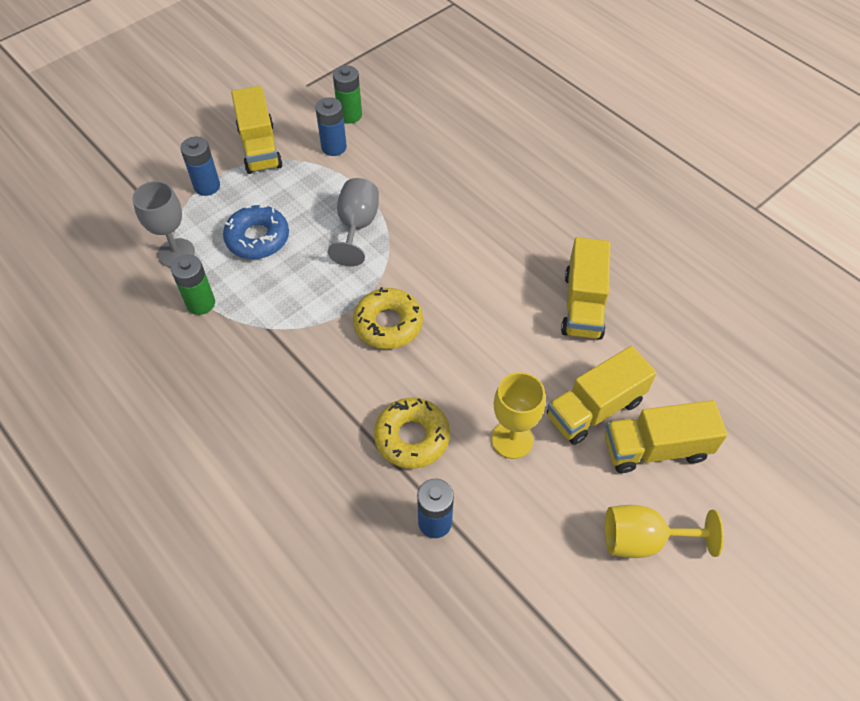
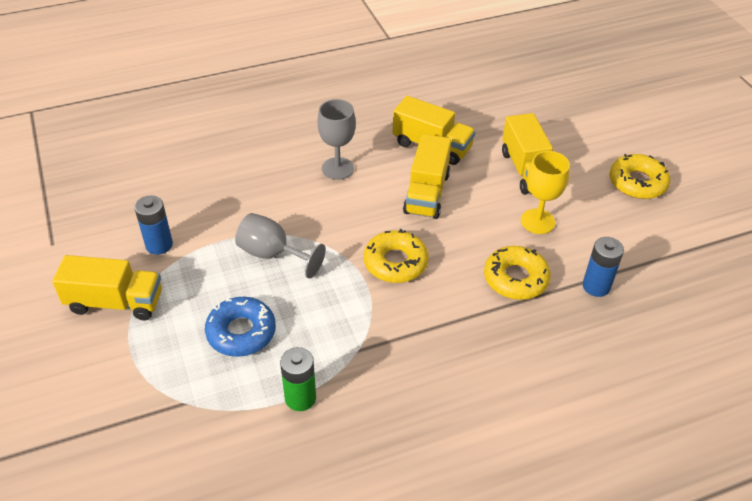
camera: 70 degrees left, 10 degrees down
grey goblet [132,181,195,267] -> grey goblet moved to [317,99,356,180]
blue battery [180,137,220,196] -> none
green battery [333,65,362,123] -> none
yellow truck [605,400,728,473] -> yellow truck moved to [403,134,451,219]
yellow goblet [605,505,724,558] -> yellow donut [610,154,670,199]

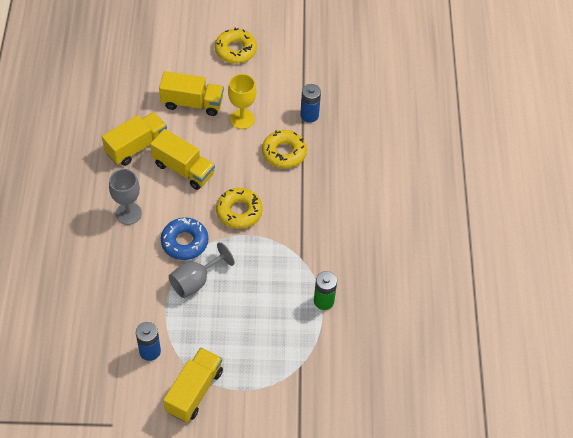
camera: 70 degrees left, 10 degrees up
blue donut [205,297,276,357] -> blue donut moved to [161,217,208,260]

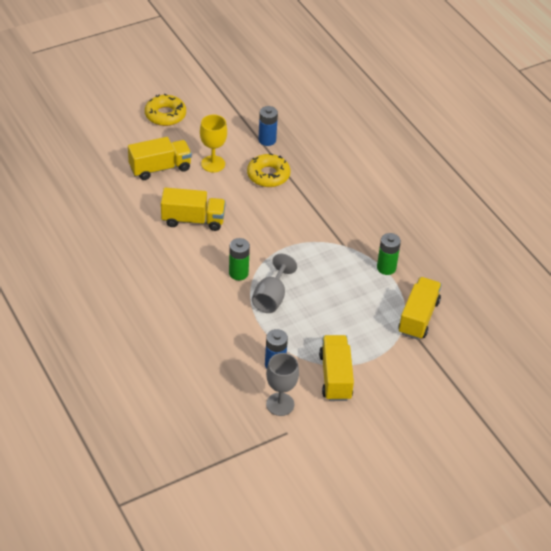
camera: 30 degrees left, 10 degrees down
yellow truck [102,112,167,166] -> yellow truck moved to [398,277,442,340]
grey goblet [109,169,142,225] -> grey goblet moved to [266,353,299,416]
blue donut [161,217,208,260] -> green battery [229,238,250,280]
yellow donut [216,188,263,229] -> none

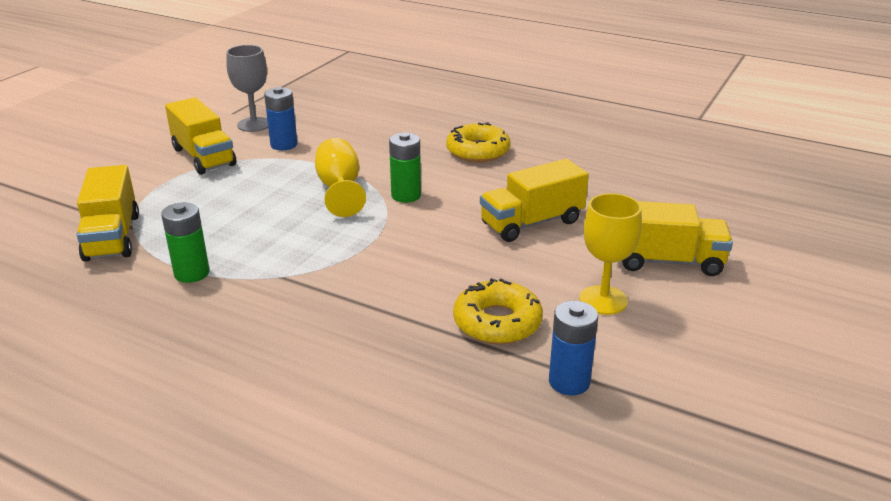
camera: 150 degrees right, 15 degrees down
yellow truck [128,137,192,180] -> yellow truck turned 120 degrees counterclockwise [622,201,733,276]
yellow donut [145,94,186,126] -> yellow donut moved to [446,122,511,162]
grey goblet [252,254,297,313] -> yellow goblet [315,138,366,217]

